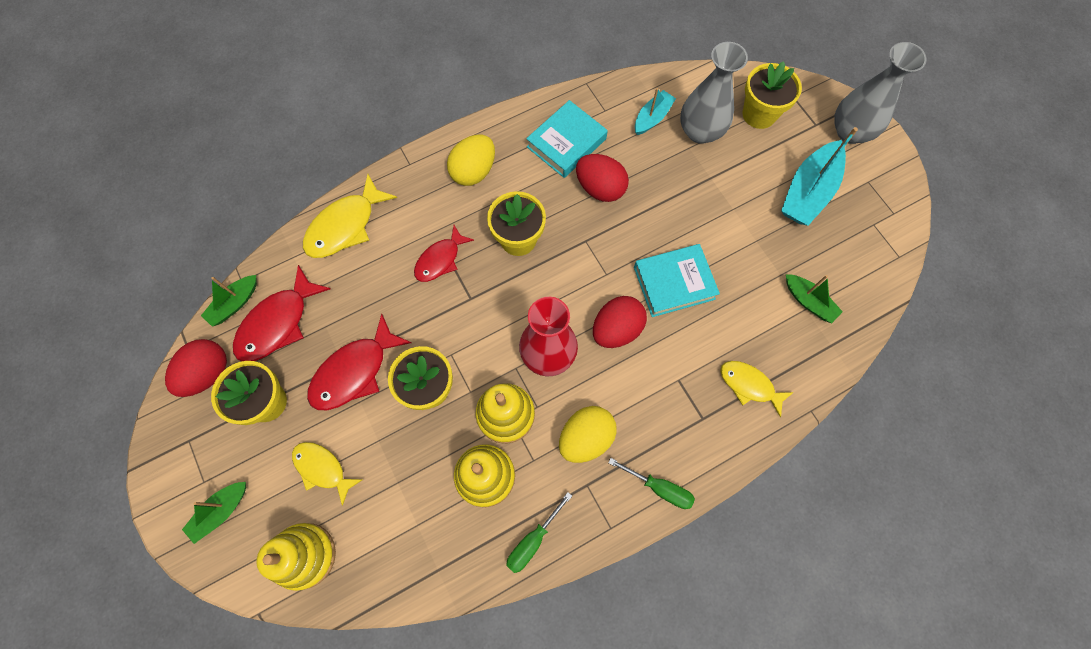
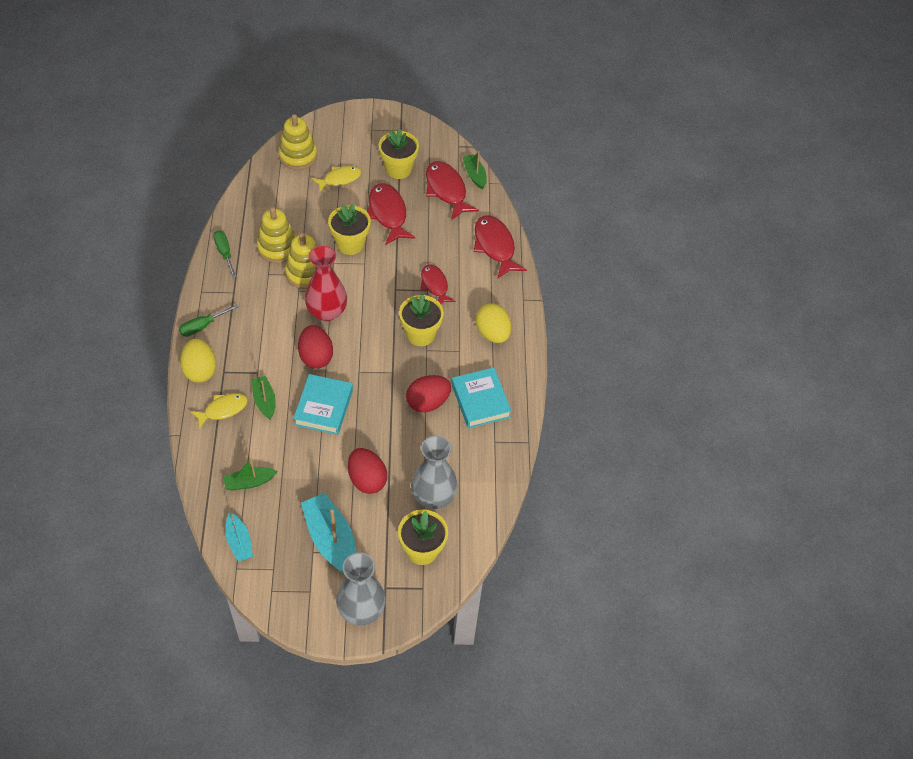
camera: 115 degrees right, 15 degrees down
red egg [165,339,227,397] -> red egg moved to [348,448,387,494]
green boat [182,482,246,544] -> green boat moved to [252,376,276,420]
yellow fish [303,174,397,258] -> red fish [474,215,527,279]
yellow egg [559,406,616,463] -> yellow egg moved to [180,339,216,383]
turquoise boat [635,88,676,135] -> turquoise boat moved to [225,513,253,562]

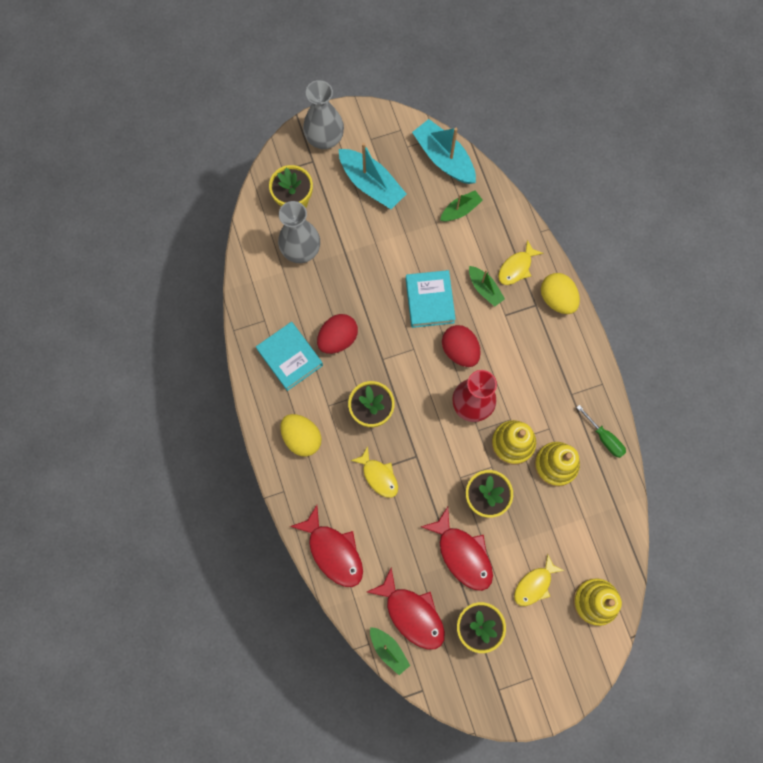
camera: 165 degrees right, 20 degrees up
green screwdriver [179,304,239,337] -> none
turquoise boat [225,513,253,562] -> turquoise boat [412,119,476,184], size x1.74
red egg [348,448,387,494] -> none
red fish [420,264,456,304] -> yellow fish [351,446,398,498]

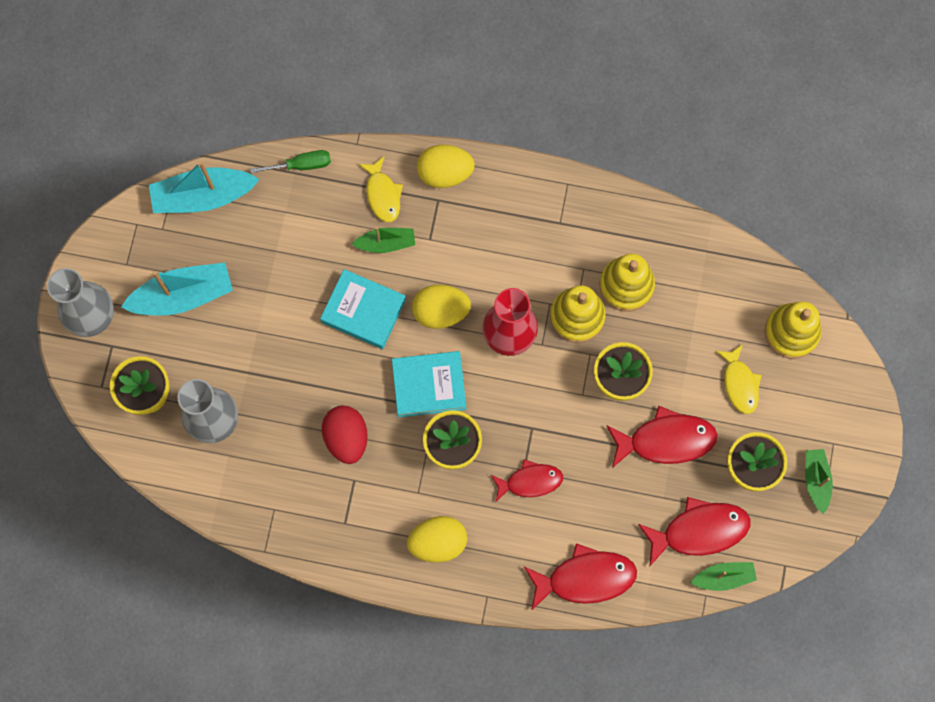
camera: 60 degrees left, 0 degrees up
turquoise book [256,322,323,391] -> turquoise book moved to [392,351,466,417]
yellow fish [351,446,398,498] -> red fish [490,459,563,502]
green boat [440,190,483,221] -> green boat moved to [805,449,833,514]
red egg [442,325,481,367] -> yellow egg [412,285,471,329]
green screwdriver [576,405,626,458] -> green screwdriver moved to [250,150,331,174]

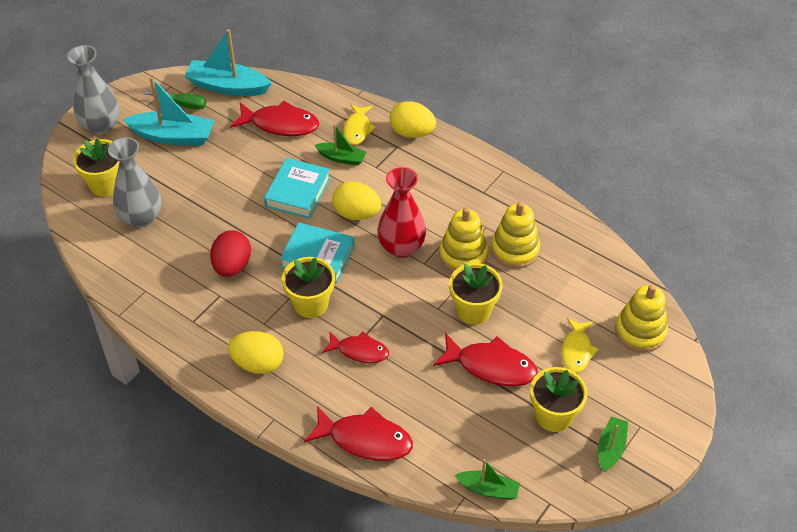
camera: 25 degrees right, 25 degrees down
green screwdriver [250,150,331,174] -> green screwdriver moved to [143,91,206,110]
turquoise book [320,269,406,349] -> turquoise book turned 60 degrees clockwise [264,158,331,219]
red fish [638,497,751,567] -> red fish moved to [230,101,319,136]

